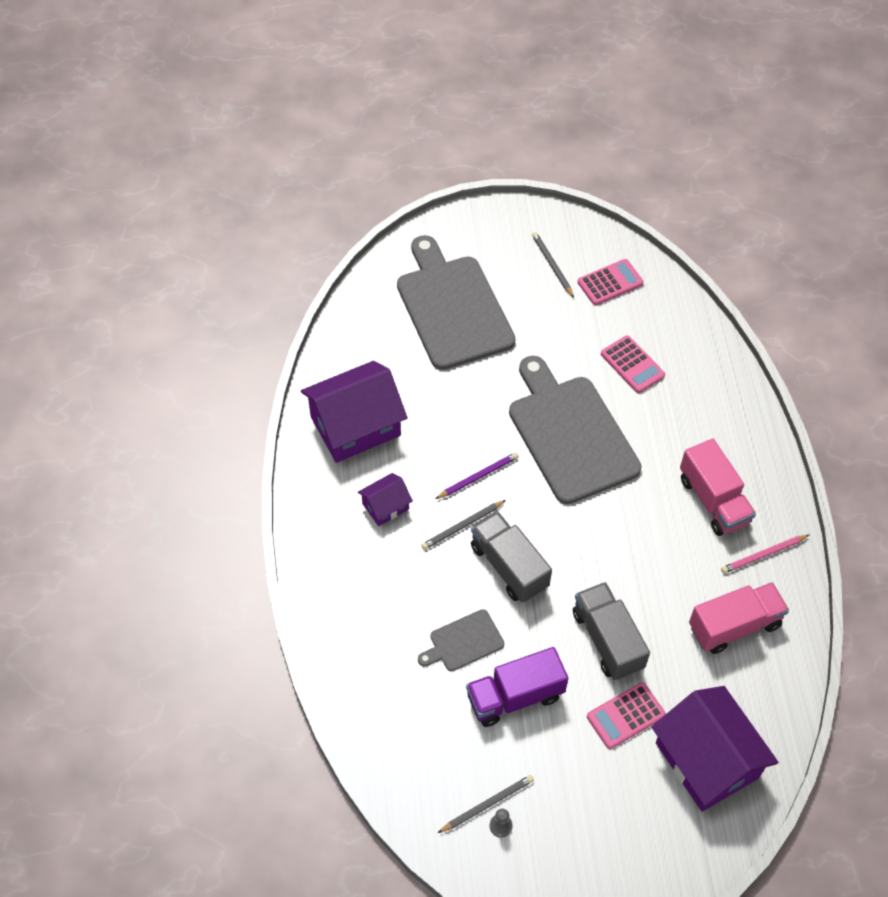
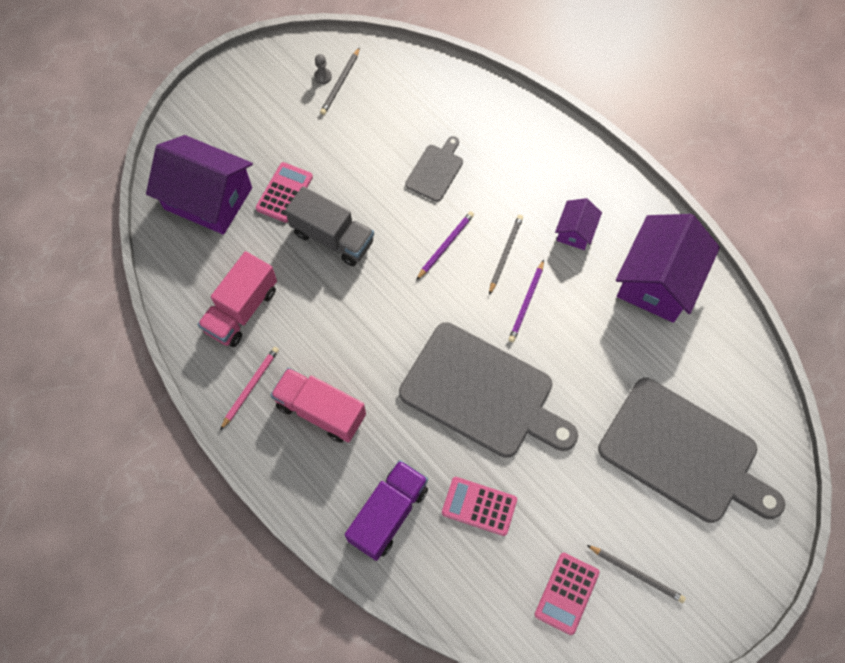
camera: 145 degrees right, 10 degrees up
purple truck [466,647,568,727] -> purple truck moved to [345,460,428,561]
grey truck [471,512,552,603] -> purple pencil [416,211,474,280]

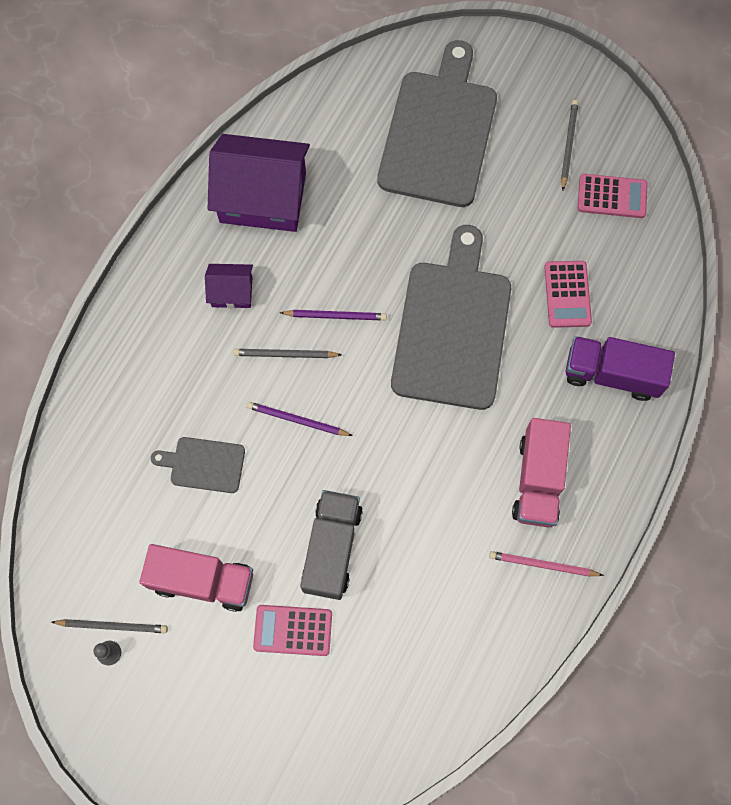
camera: 110 degrees left, 5 degrees up
purple house [146,135,253,235] -> none
pink truck [198,251,277,347] -> pink truck moved to [139,544,253,612]

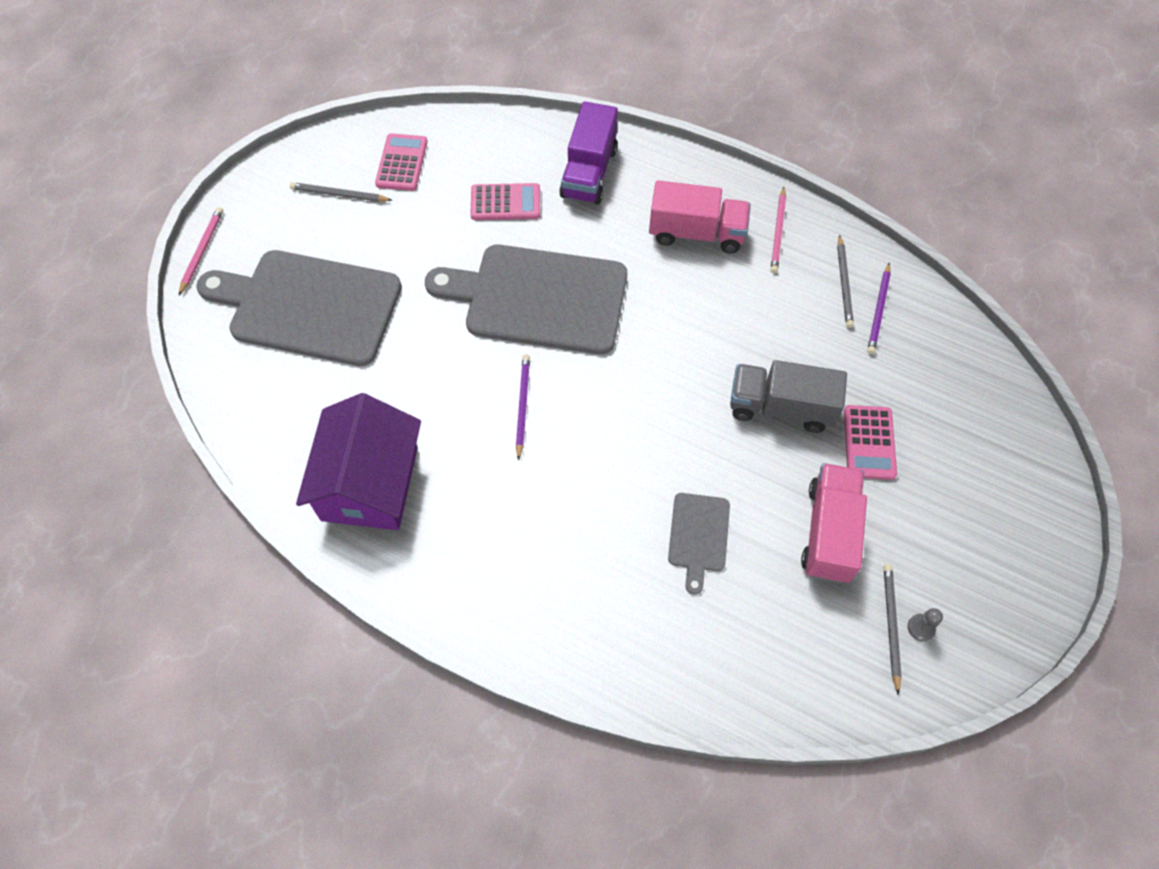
camera: 90 degrees left, 10 degrees down
purple house [205,264,253,308] -> none
grey pencil [233,349,342,358] -> grey pencil moved to [837,235,854,328]
purple pencil [247,402,353,436] -> purple pencil moved to [867,263,891,354]
none -> pink pencil [179,207,223,295]

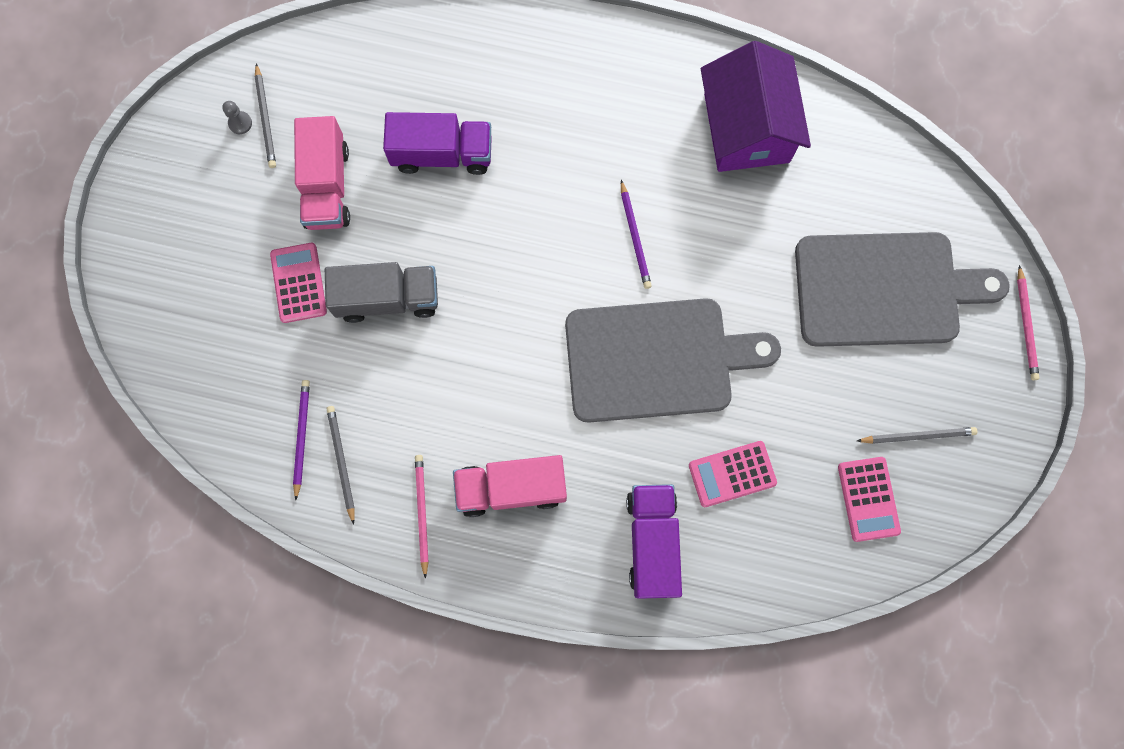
camera: 165 degrees right, 15 degrees up
grey cutting board [668,493,730,595] -> purple truck [383,112,492,175]

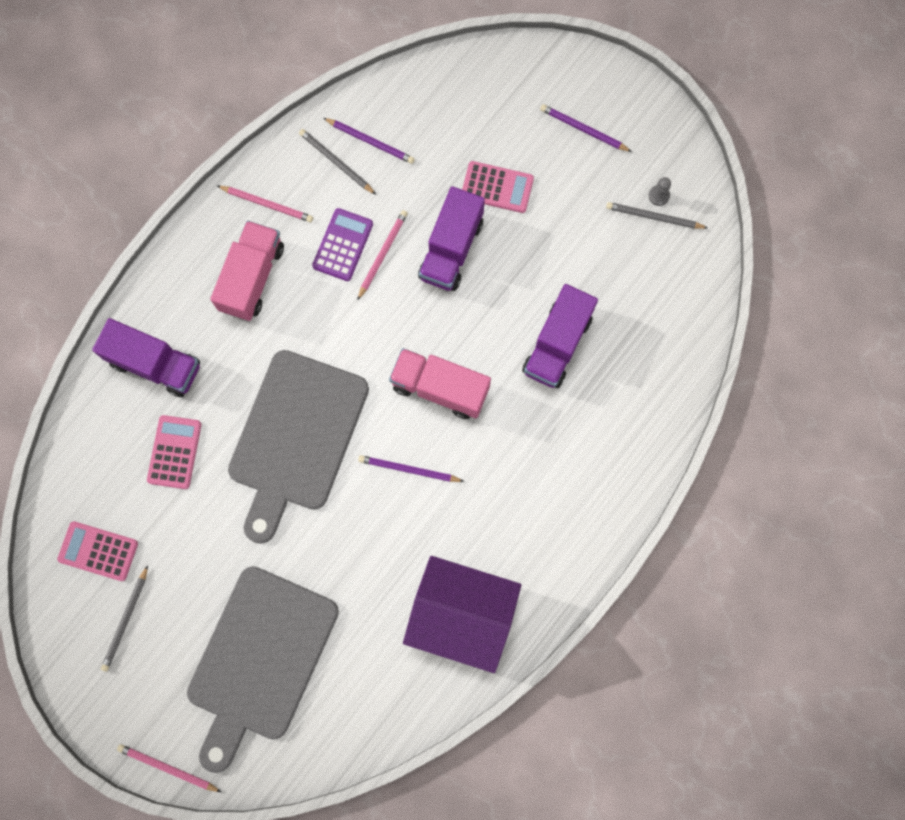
camera: 115 degrees right, 0 degrees up
pink truck [294,116,350,230] -> pink truck moved to [389,348,491,419]
grey truck [325,262,438,323] -> purple truck [418,186,485,291]
grey pencil [327,406,355,525] -> grey pencil turned 150 degrees counterclockwise [299,129,376,195]
none -> purple calculator [312,208,373,281]
none -> pink pencil [357,210,408,301]
none -> purple pencil [540,104,632,152]

